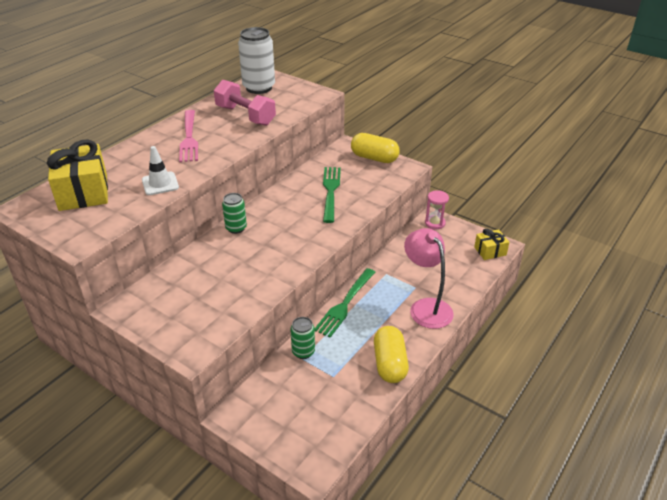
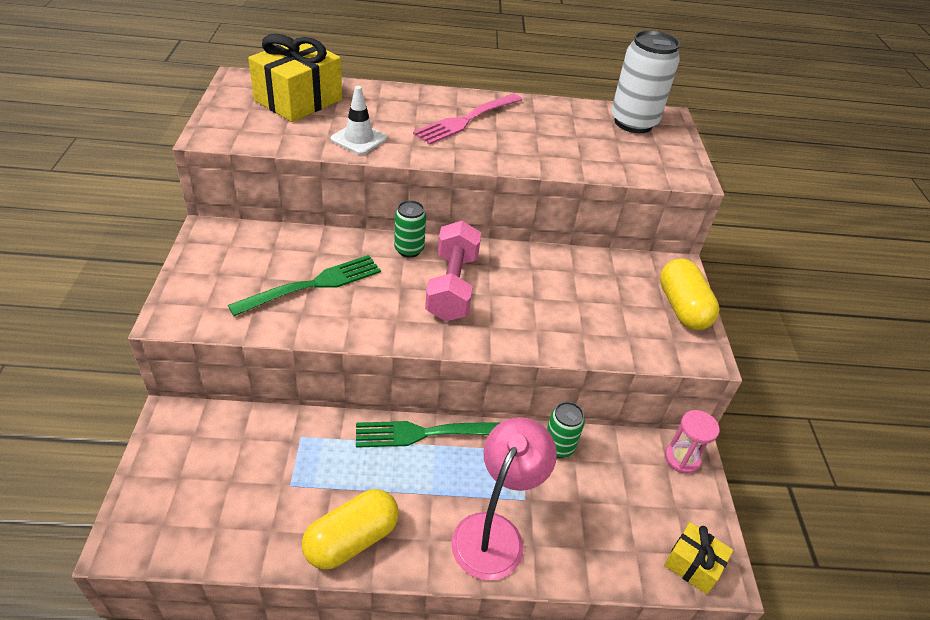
camera: 50 degrees right, 5 degrees up
pink dumbbell [214,80,276,126] -> pink dumbbell moved to [425,221,481,321]
green can [291,317,315,359] -> green can moved to [547,402,585,458]
green fork [323,167,341,223] -> green fork moved to [228,255,381,316]

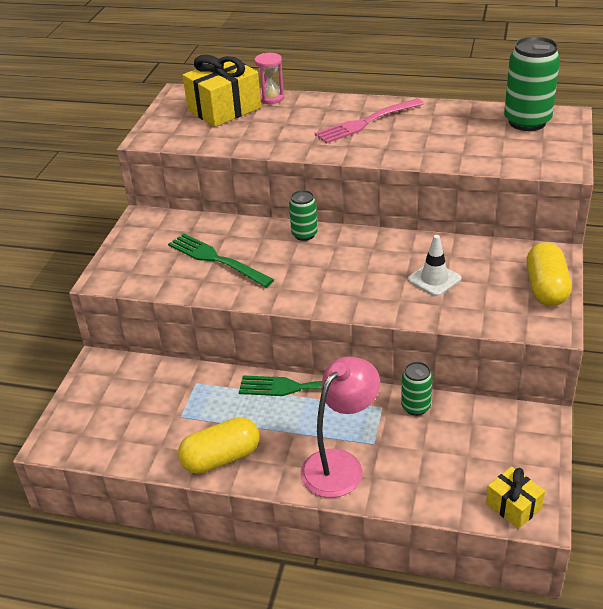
camera: 20 degrees right, 5 degrees down
green fork [228,255,381,316] -> green fork turned 120 degrees counterclockwise [168,233,274,288]
white traffic cone [330,86,387,155] -> white traffic cone moved to [408,235,461,296]
pink dumbbell [425,221,481,321] -> none
white can [611,30,680,133] -> green can [504,36,560,131]
pink hourglass [665,410,719,474] -> pink hourglass moved to [255,53,284,104]

